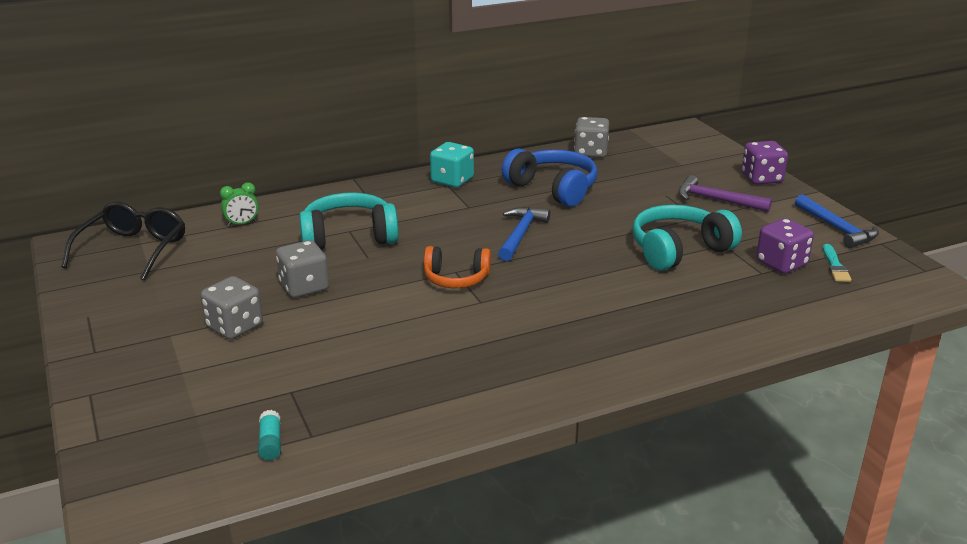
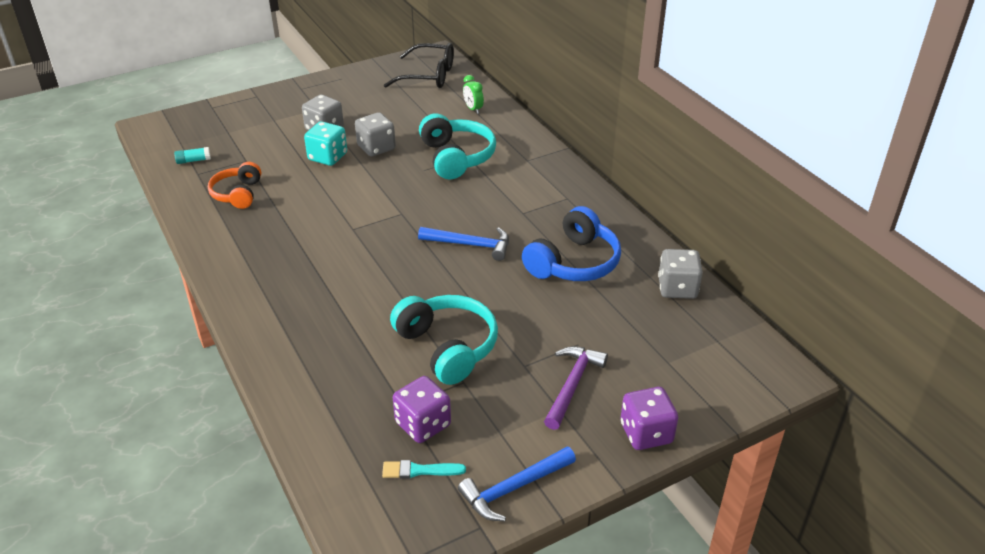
camera: 85 degrees right, 10 degrees up
orange headphones [424,246,491,288] -> orange headphones moved to [208,162,261,209]
turquoise dice [430,142,474,188] -> turquoise dice moved to [304,121,347,166]

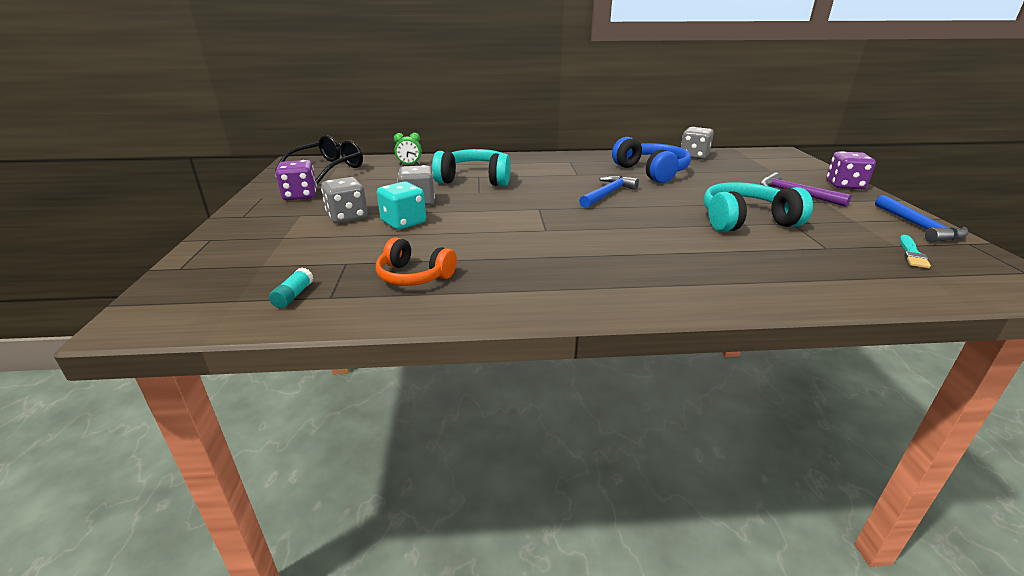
camera: 65 degrees left, 10 degrees down
purple dice [393,376,451,443] -> purple dice moved to [275,160,317,200]

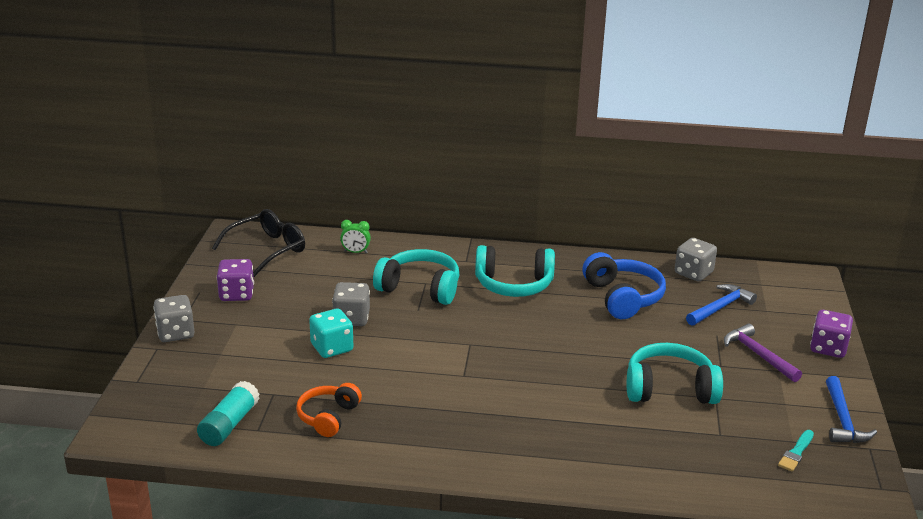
camera: 10 degrees right, 0 degrees up
turquoise glue stick [269,268,314,308] -> turquoise glue stick [197,381,260,446], size x1.83
grey dice [321,177,368,223] -> grey dice moved to [153,295,194,342]
orange headphones [376,237,457,286] -> orange headphones turned 75 degrees clockwise [296,383,362,437]
blue hammer [579,175,639,208] -> blue hammer moved to [686,284,757,326]
none -> turquoise headphones [475,245,555,297]

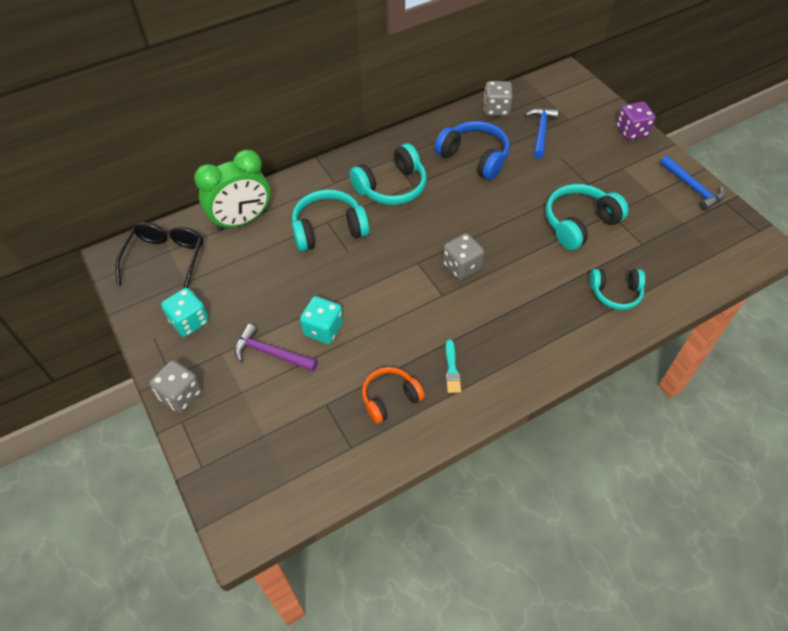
camera: 35 degrees left, 25 degrees up
turquoise glue stick [197,381,260,446] -> none
purple dice [217,259,254,301] -> turquoise dice [161,288,209,337]
orange headphones [296,383,362,437] -> orange headphones turned 75 degrees clockwise [362,367,425,424]
grey dice [332,282,370,326] -> grey dice moved to [443,233,484,280]
green clock [340,220,371,253] -> green clock [194,150,270,231], size x2.39
purple hammer [724,324,802,382] -> purple hammer moved to [234,324,318,371]
turquoise brush [778,430,814,472] -> turquoise brush moved to [446,340,461,393]
none -> turquoise headphones [589,269,645,310]

